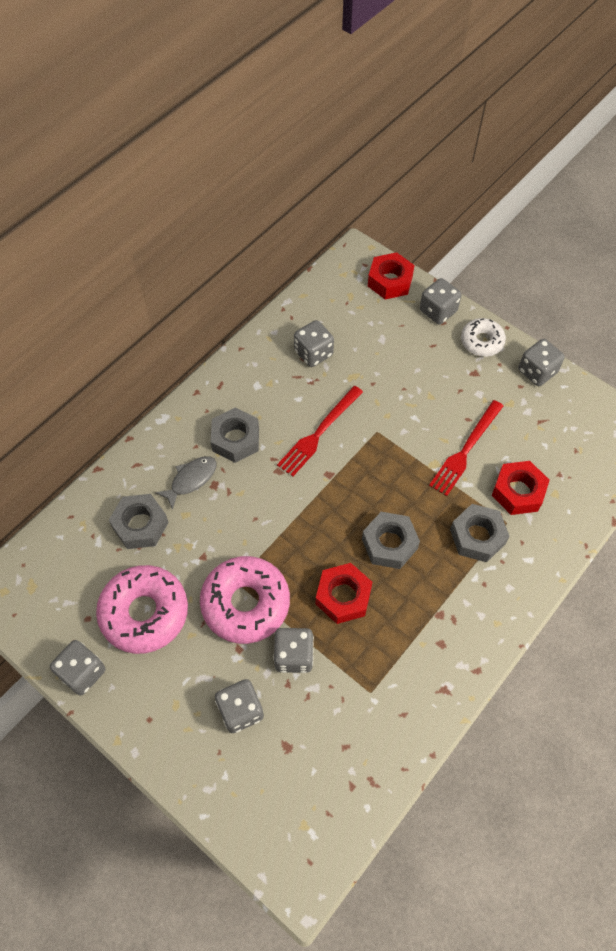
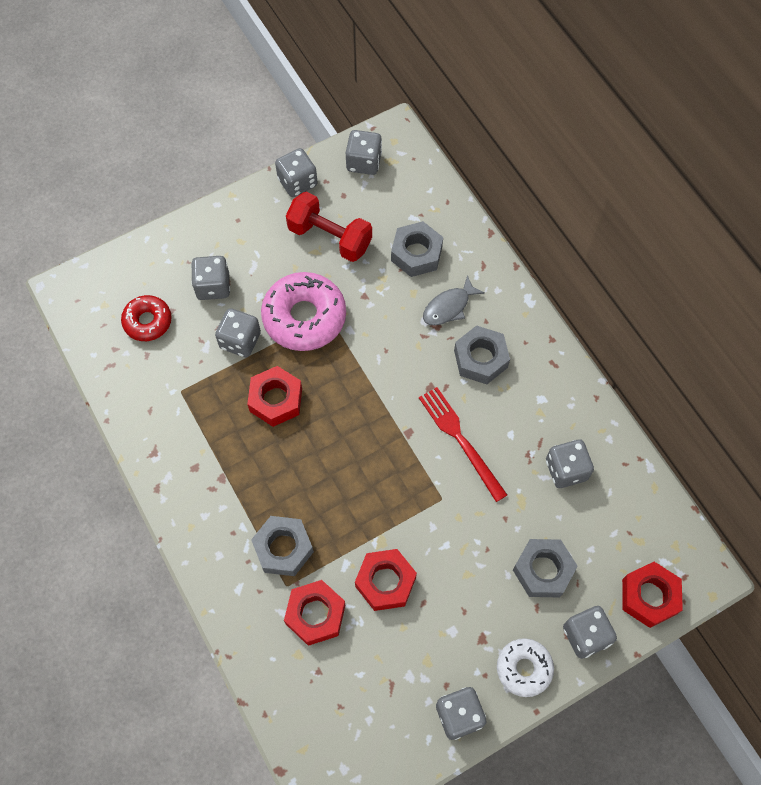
camera: 110 degrees right, 5 degrees up
pink donut [96,565,188,654] -> red dumbbell [286,191,372,262]
grey fish [155,456,216,510] -> grey fish turned 75 degrees clockwise [423,275,485,326]
grey nut [362,512,420,569] -> grey nut moved to [513,539,578,597]
red fork [429,400,503,496] -> red nut [355,549,417,611]
none -> red donut [121,295,172,341]
none -> grey dice [346,130,382,175]

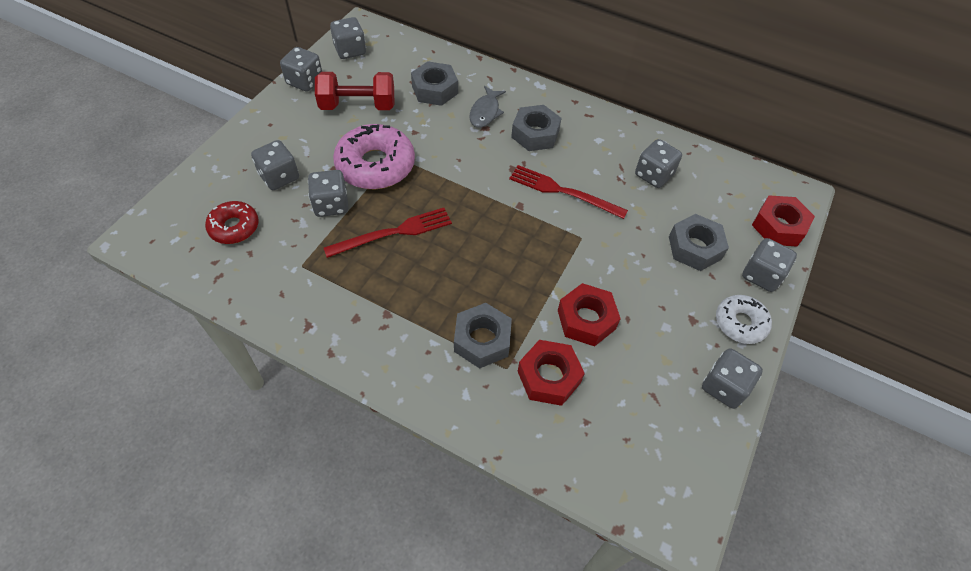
camera: 35 degrees left, 10 degrees down
red nut [247,366,302,427] -> red fork [324,208,452,258]

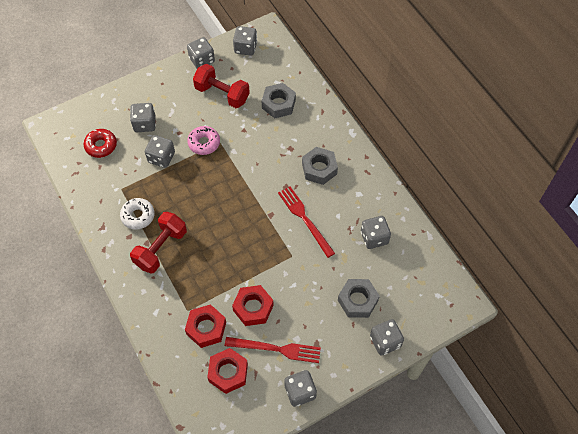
camera: 35 degrees right, 5 degrees up
red fork [324,208,452,258] -> red fork moved to [225,337,321,363]
pink donut [333,124,415,189] -> pink donut [187,126,220,155], size x0.59
grey nut [454,303,512,368] -> none
grey fish [469,86,506,128] -> none
white donut [716,295,772,344] -> white donut moved to [120,198,155,230]
red nut [752,195,815,246] -> red nut moved to [207,348,248,394]
none -> red dumbbell [130,212,187,273]

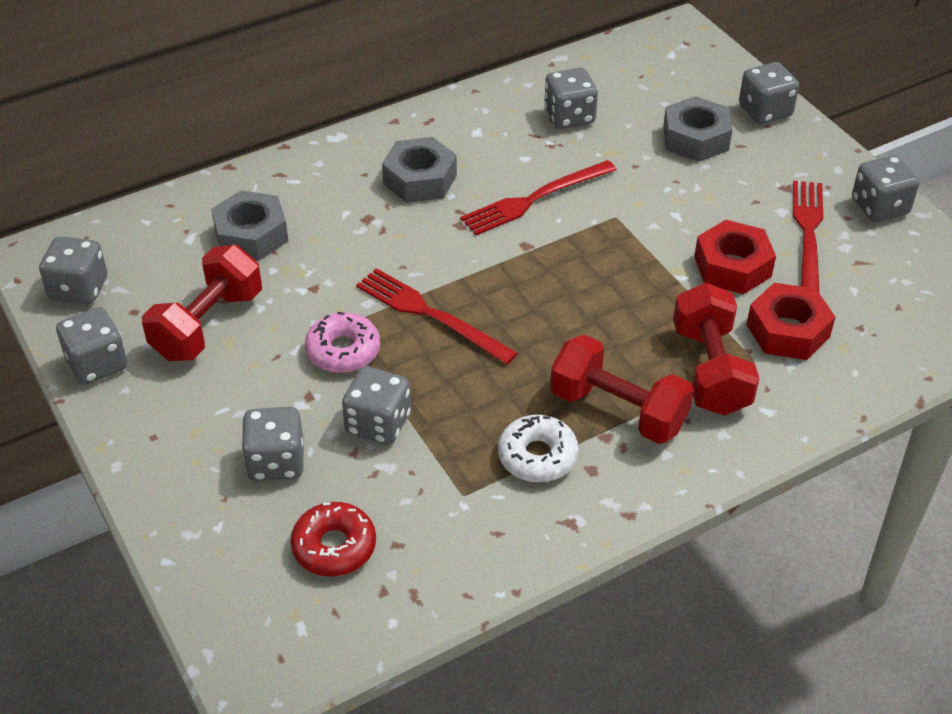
camera: 90 degrees left, 15 degrees down
red nut [207,348,248,394] -> none
none -> red fork [356,268,518,365]
none -> red dumbbell [673,283,759,416]

